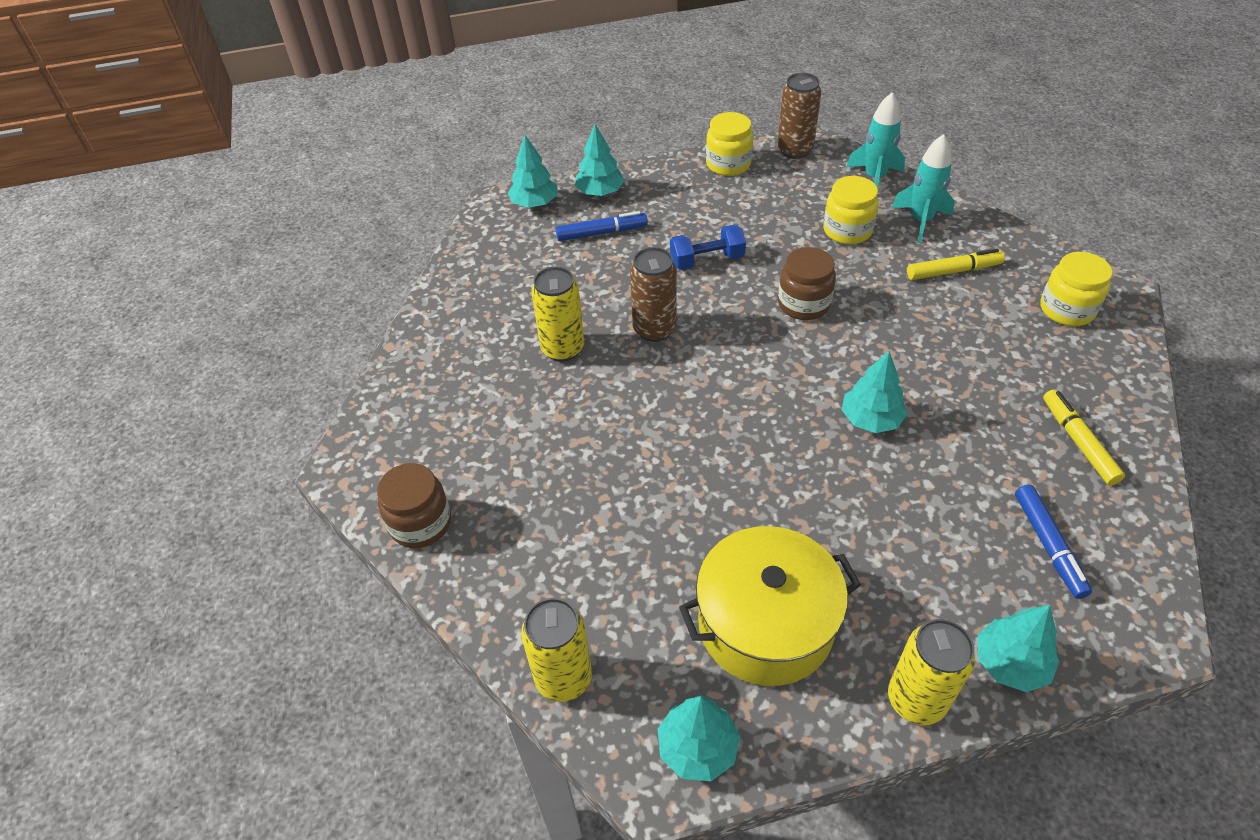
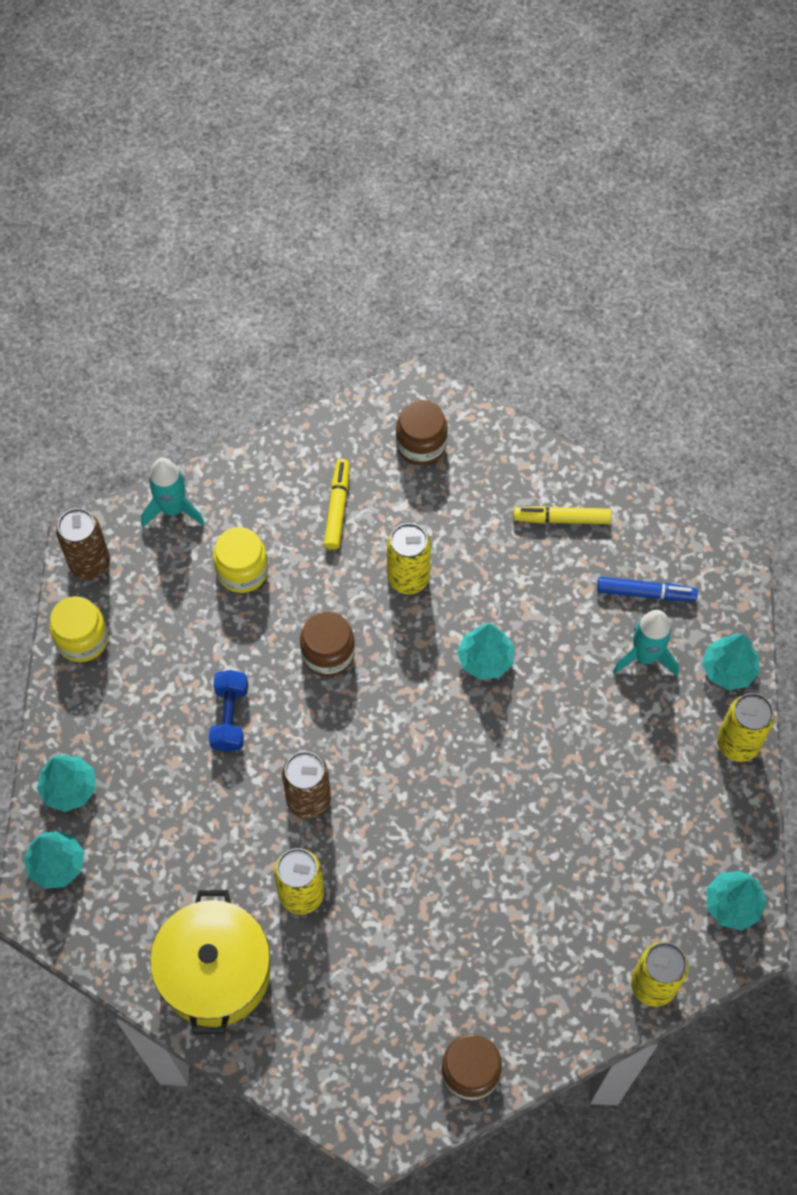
camera: 75 degrees left, 15 degrees up
blue marker [556,211,648,241] -> none
yellow pot [679,526,861,686] -> yellow pot moved to [150,890,271,1034]
turquoise rocket [892,134,955,243] -> turquoise rocket moved to [613,610,679,676]
yellow jar [1040,252,1112,326] -> brown jar [396,400,448,466]
none -> yellow can [387,523,431,594]

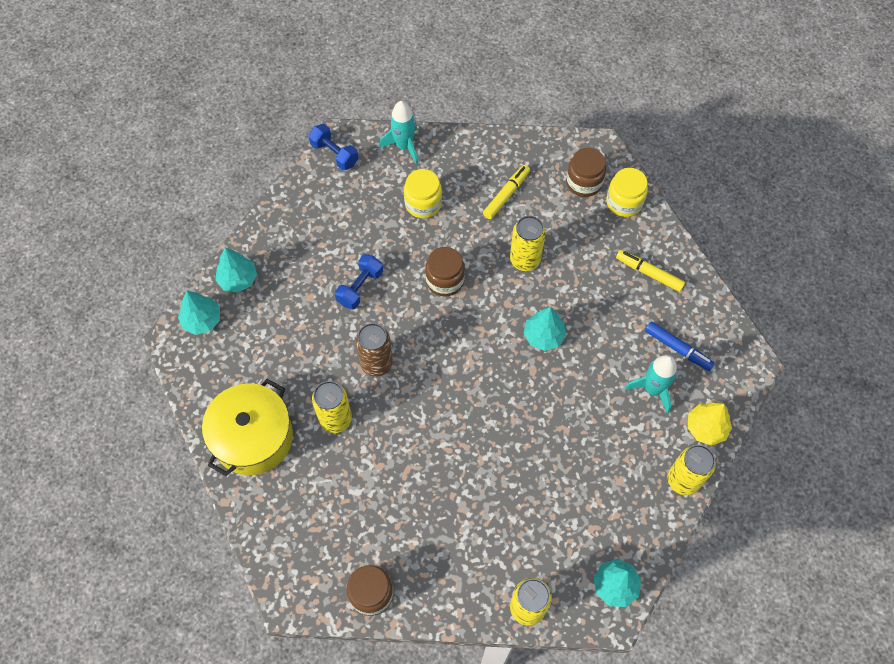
camera: 30 degrees right, 0 degrees up
yellow jar [50,596,108,662] -> yellow jar moved to [606,168,648,217]
brown can [56,508,110,580] -> blue dumbbell [308,124,359,171]
turquoise tree [702,634,760,690] -> yellow tree [687,402,732,445]

